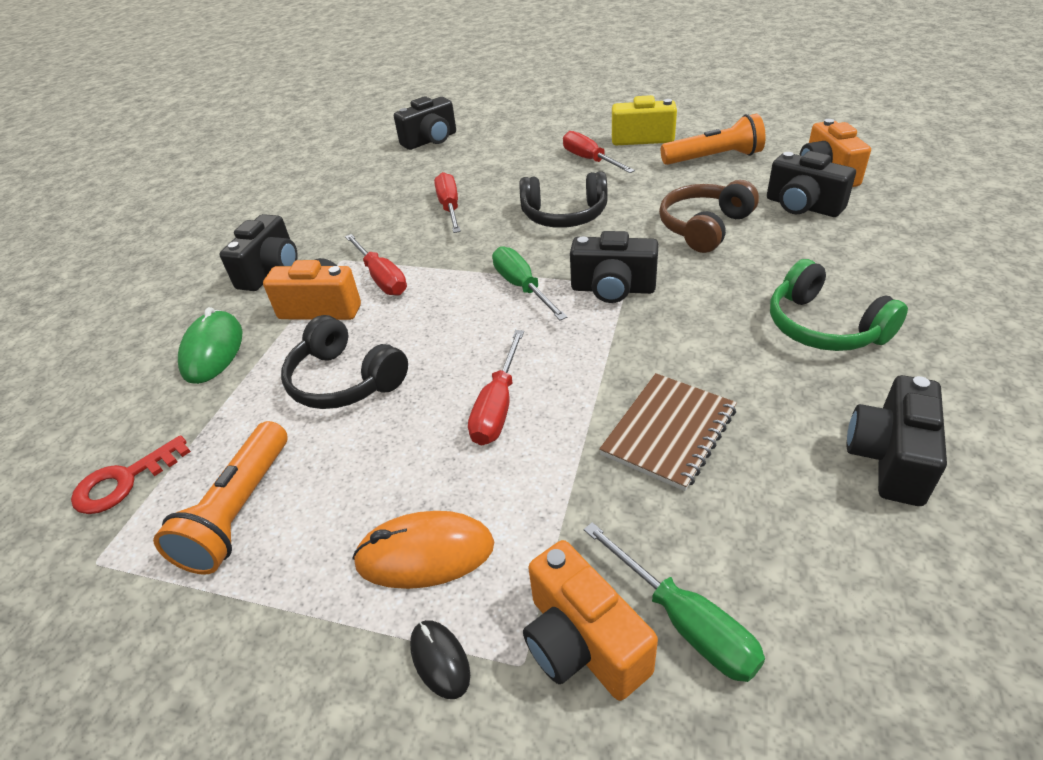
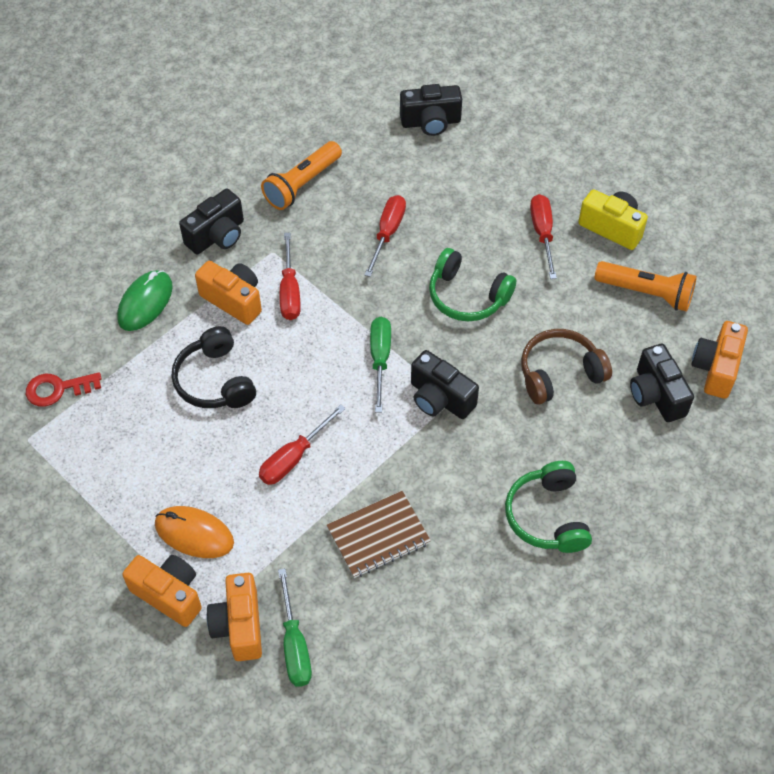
camera: 25 degrees right, 15 degrees up
orange flashlight [153,421,287,575] -> orange flashlight moved to [261,141,342,210]
black mouse [410,620,470,699] -> orange camera [122,555,202,627]
black headphones [519,171,608,228] -> green headphones [429,248,516,321]
black camera [847,375,947,506] -> none

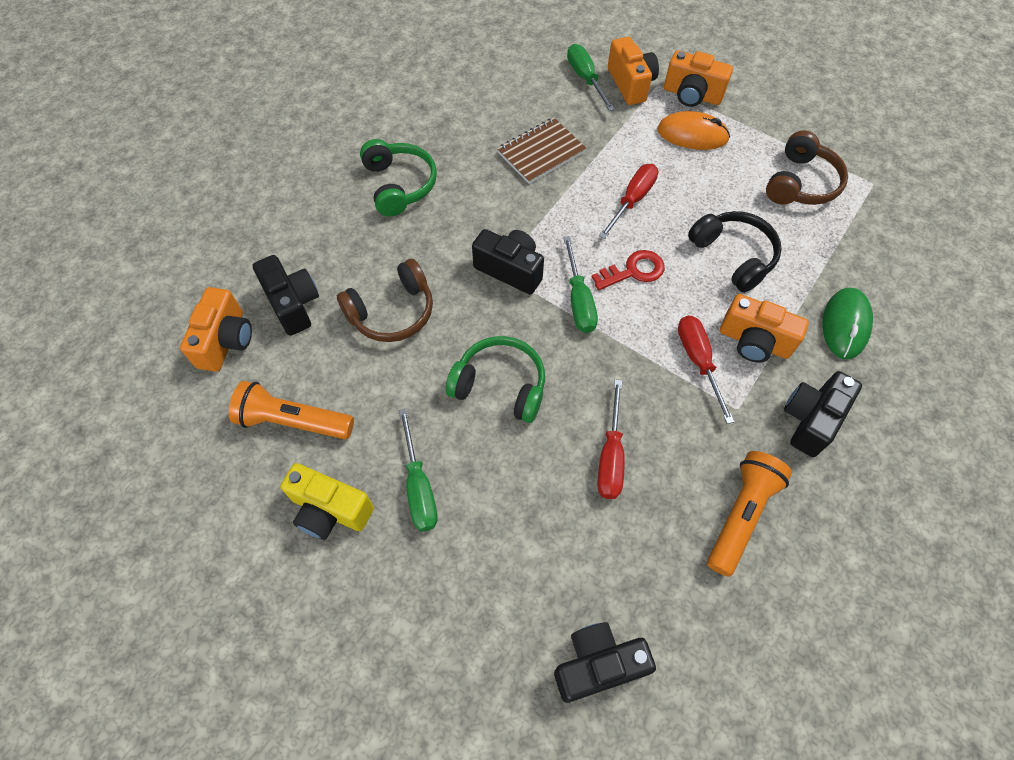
camera: 170 degrees right, 5 degrees up
red key [26,372,102,407] -> red key moved to [592,250,665,290]
red screwdriver [530,194,557,279] -> green screwdriver [399,409,438,531]
none -> brown headphones [766,130,848,205]

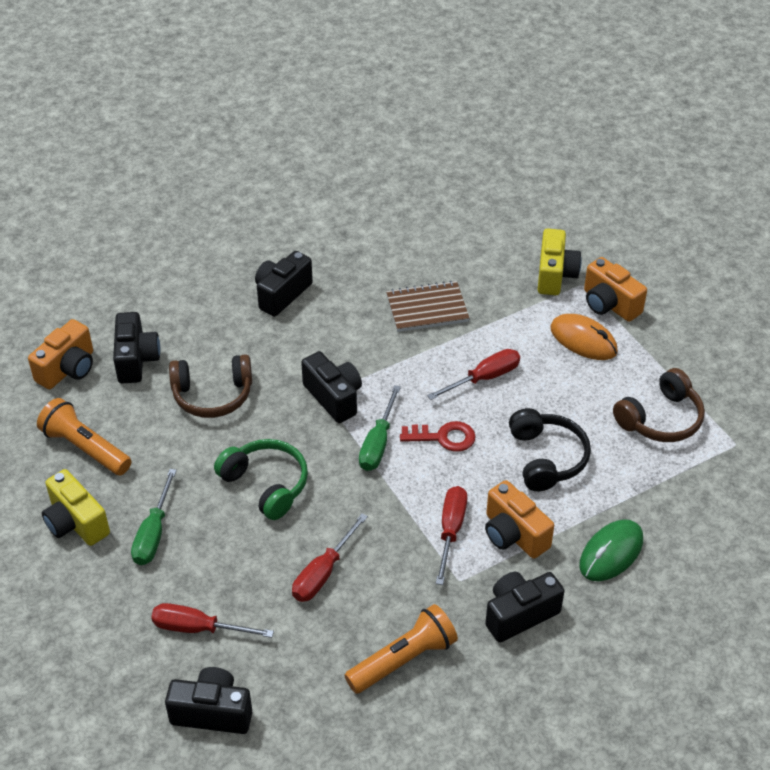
camera: 25 degrees right, 15 degrees down
green headphones [360,139,437,217] -> black camera [255,251,313,317]
green screwdriver [567,44,615,111] -> none
orange camera [608,37,659,105] -> yellow camera [538,228,581,295]
none -> red screwdriver [151,603,274,638]

